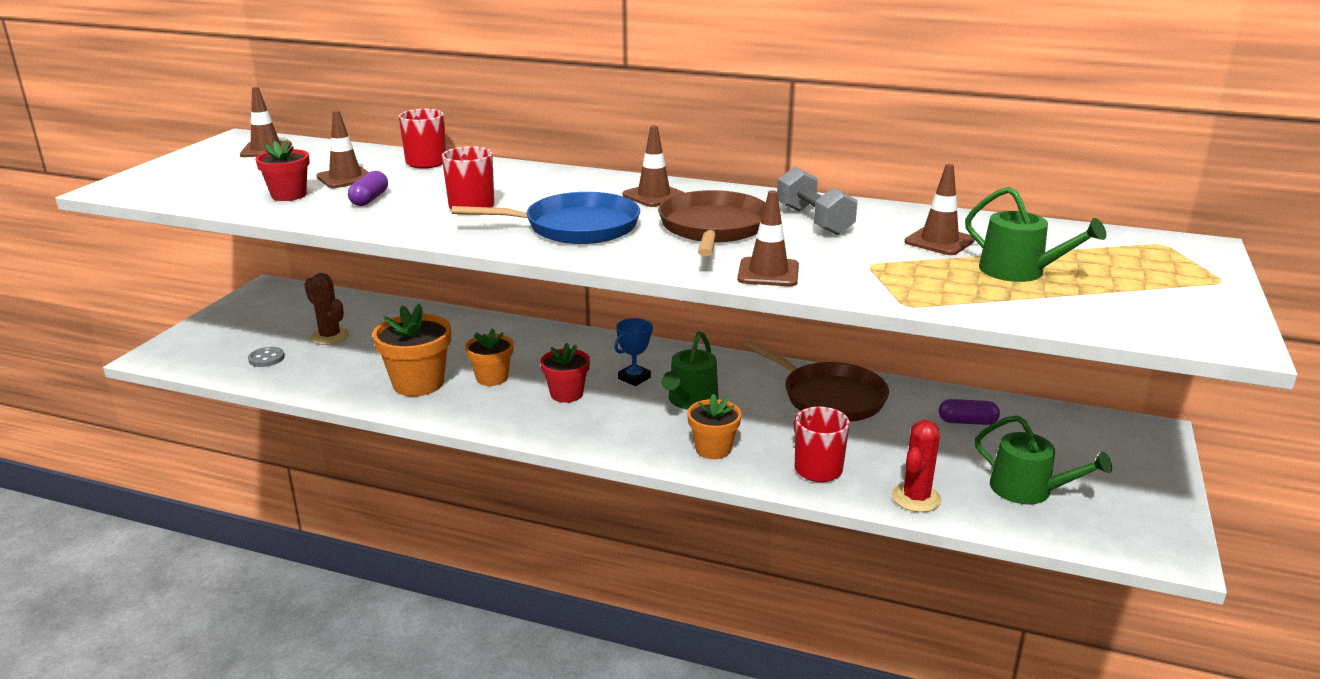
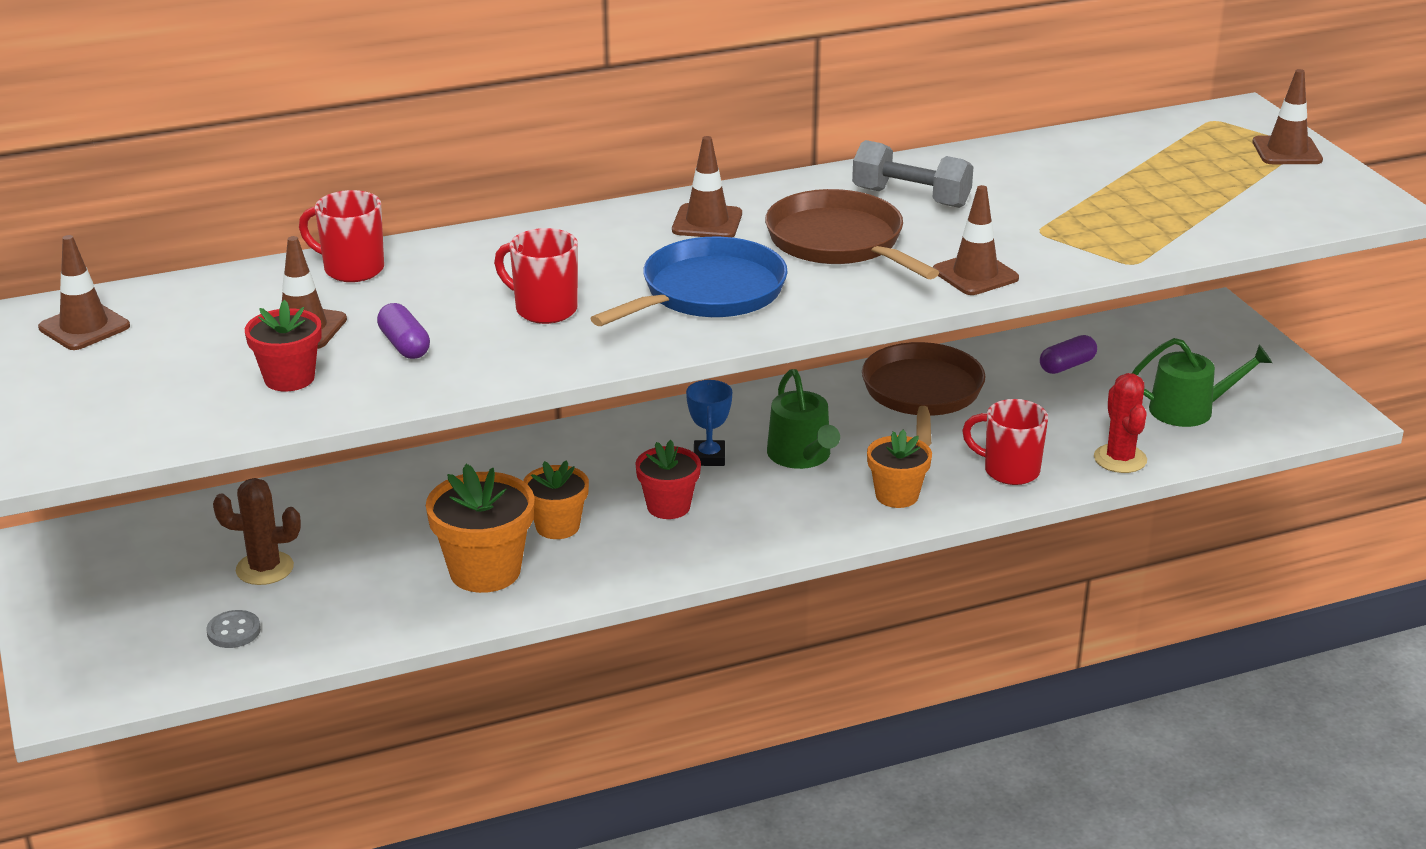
camera: 40 degrees left, 5 degrees up
brown pan [745,341,889,422] -> brown pan turned 90 degrees counterclockwise [862,342,986,446]
brown traffic cone [905,164,975,255] -> brown traffic cone moved to [1252,69,1323,164]
green watering can [965,187,1106,282] -> none

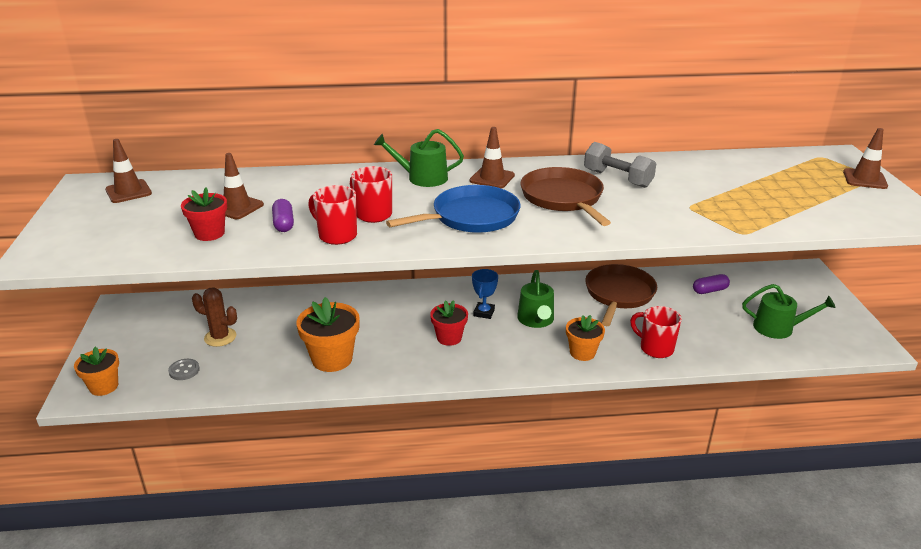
camera: 15 degrees right, 0 degrees up
red mug [299,190,384,282] -> red mug moved to [308,185,357,245]
orange flower pot [523,460,589,539] -> orange flower pot moved to [74,347,119,396]
brown traffic cone [933,185,1019,295] -> none
red cactus [1094,373,1147,473] -> none
none -> green watering can [374,129,464,187]

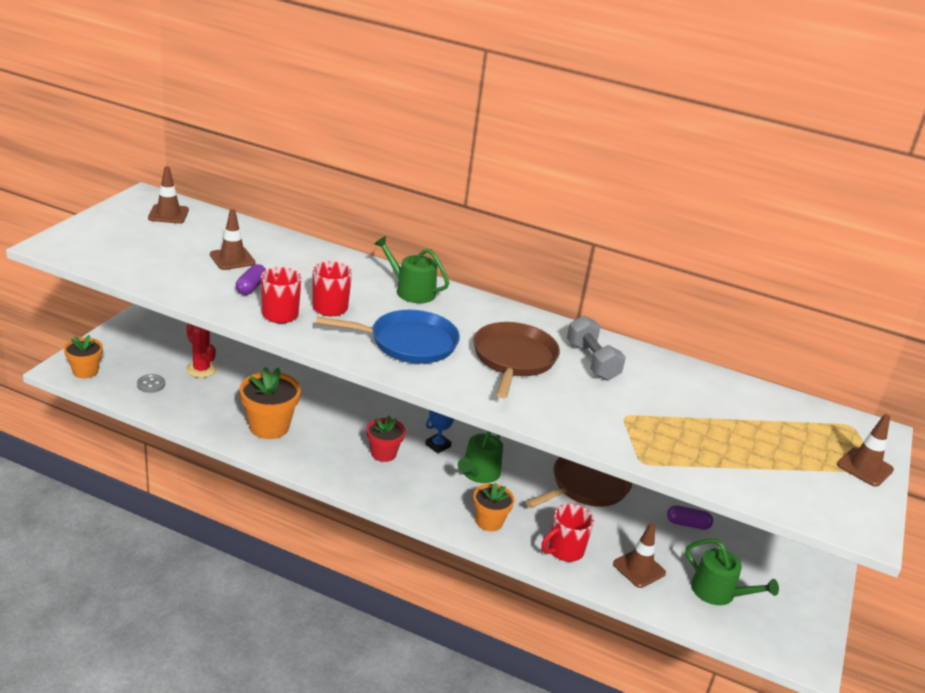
camera: 25 degrees right, 0 degrees up
red flower pot [181,187,227,241] -> none
brown cactus [192,288,237,347] -> red cactus [186,324,217,378]
brown traffic cone [469,127,515,188] -> brown traffic cone moved to [613,523,666,588]
red mug [630,306,682,358] -> red mug turned 105 degrees counterclockwise [541,504,594,562]

